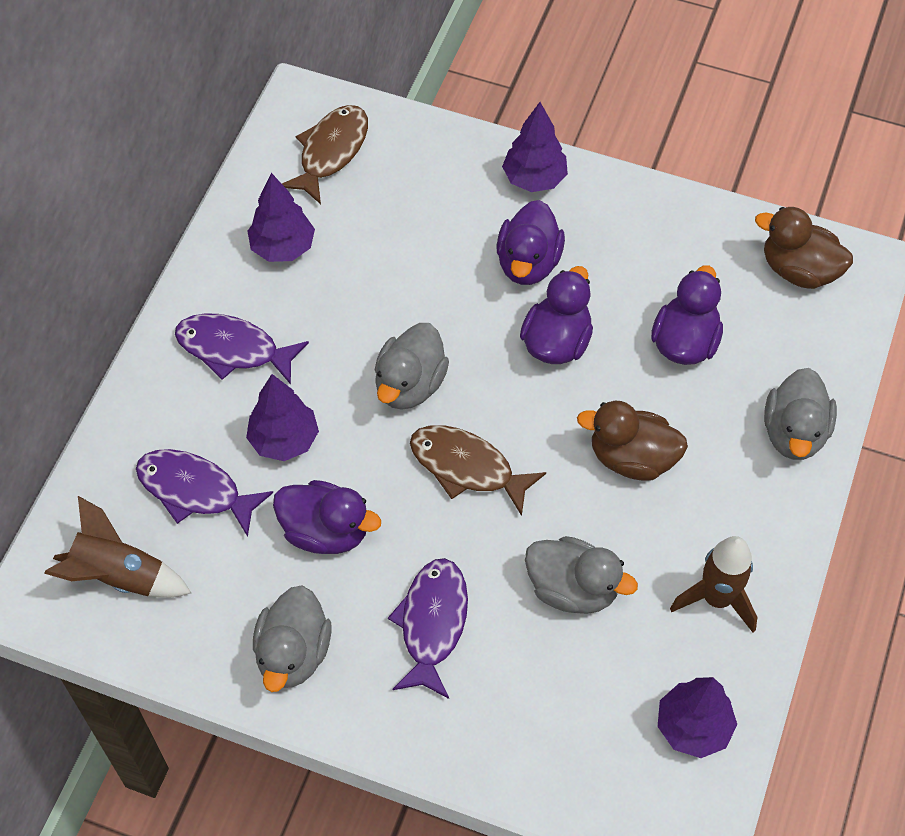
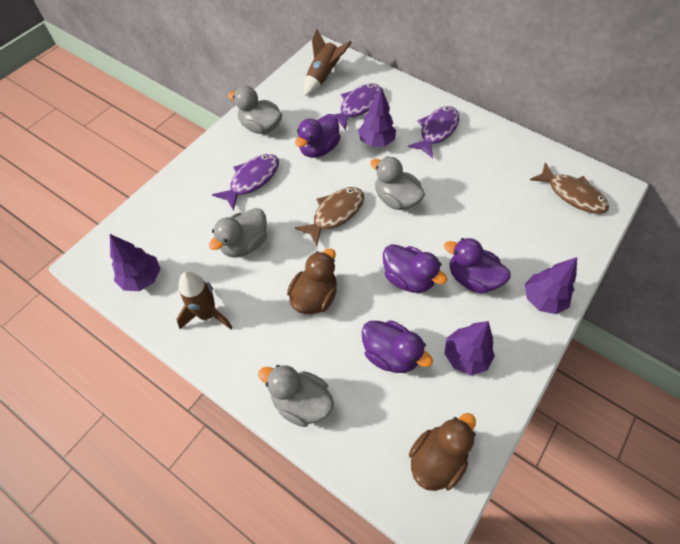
camera: 105 degrees right, 0 degrees up
purple tree [247,173,315,262] -> purple tree moved to [444,321,495,375]
purple fish [388,558,468,699] -> purple fish turned 75 degrees counterclockwise [212,154,279,211]

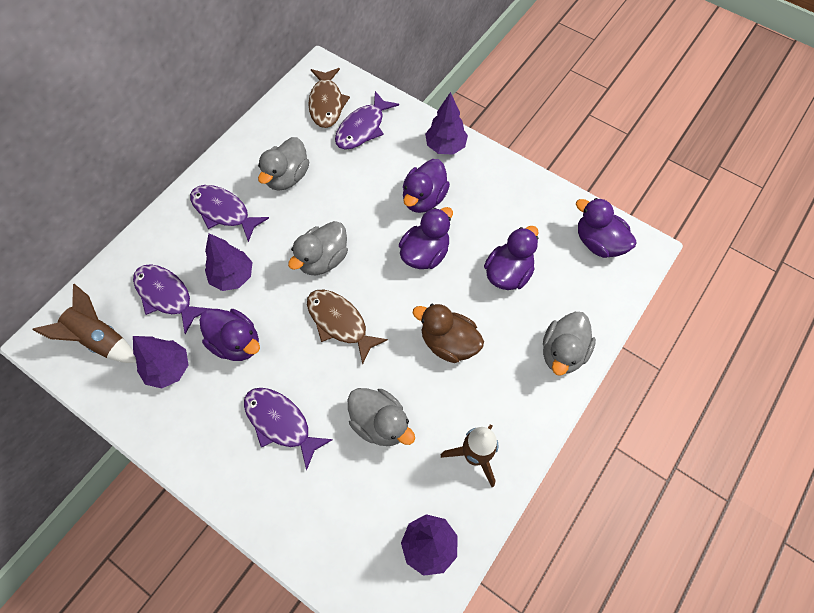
camera: 90 degrees left, 5 degrees up
grey duck [228,86,282,134] -> grey duck moved to [258,137,309,191]
brown duck [409,413,476,491] -> purple duck [576,198,637,258]
purple tree [444,321,495,375] -> purple tree moved to [133,336,189,388]
brown fish [530,162,609,214] -> brown fish turned 135 degrees clockwise [308,68,350,128]
none -> purple fish [335,91,399,150]

